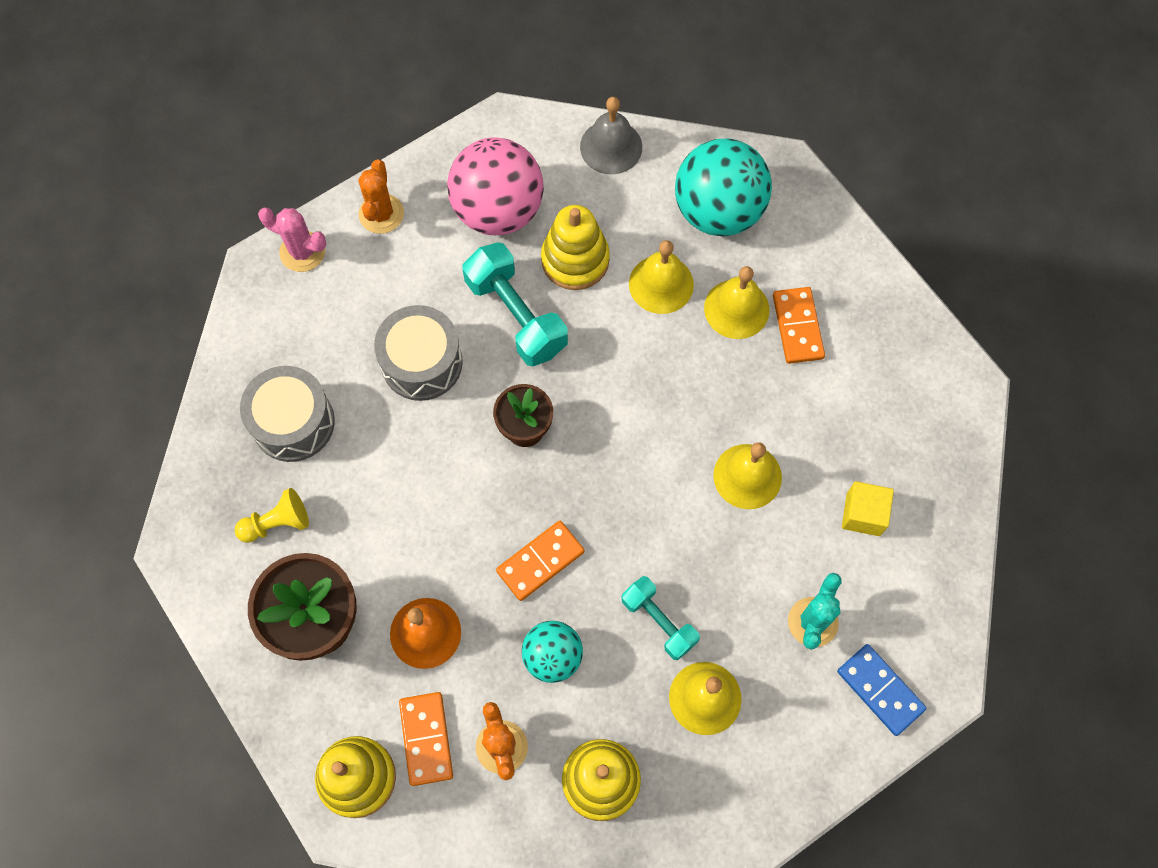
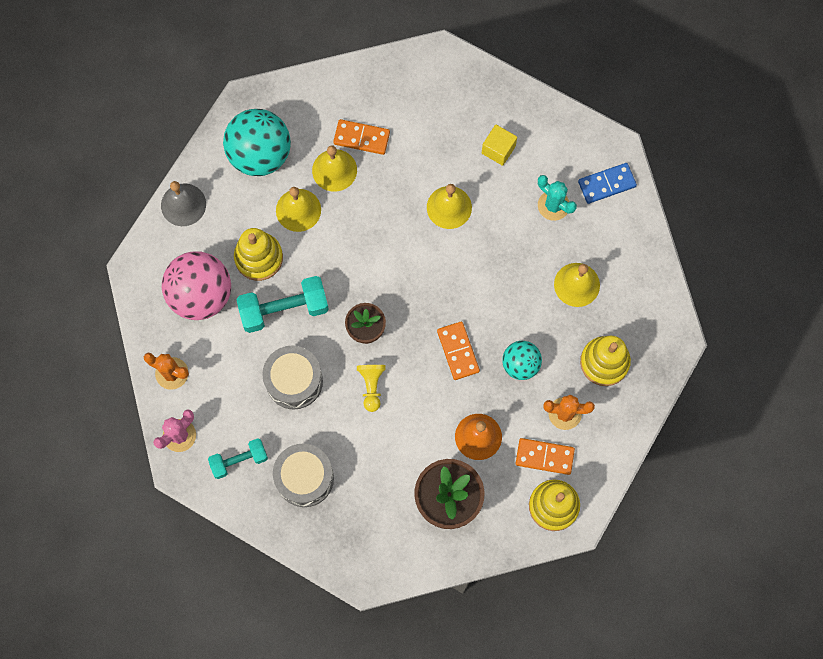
camera: 70 degrees left, 5 degrees up
yellow pawn [235,488,309,543] -> yellow pawn moved to [357,365,386,412]
turquoise dumbbell [622,576,700,660] -> turquoise dumbbell moved to [208,438,268,479]

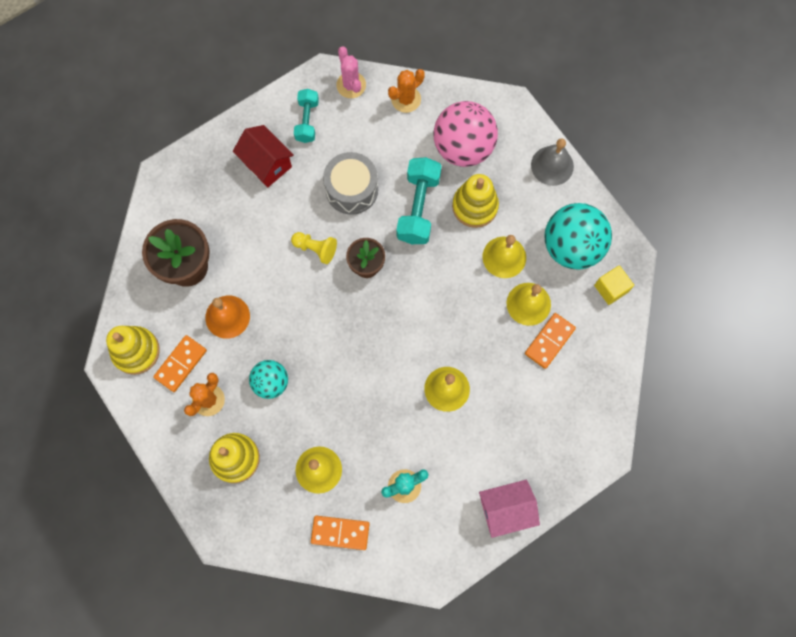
camera: 115 degrees right, 0 degrees up
grey drum [273,444,334,507] -> red house [233,125,294,187]
orange domino [437,322,480,380] -> orange domino moved to [311,516,369,550]
yellow cube [482,125,517,166] -> yellow cube moved to [594,265,634,305]
blue domino [578,163,637,204] -> none
none -> pink house [479,480,540,538]

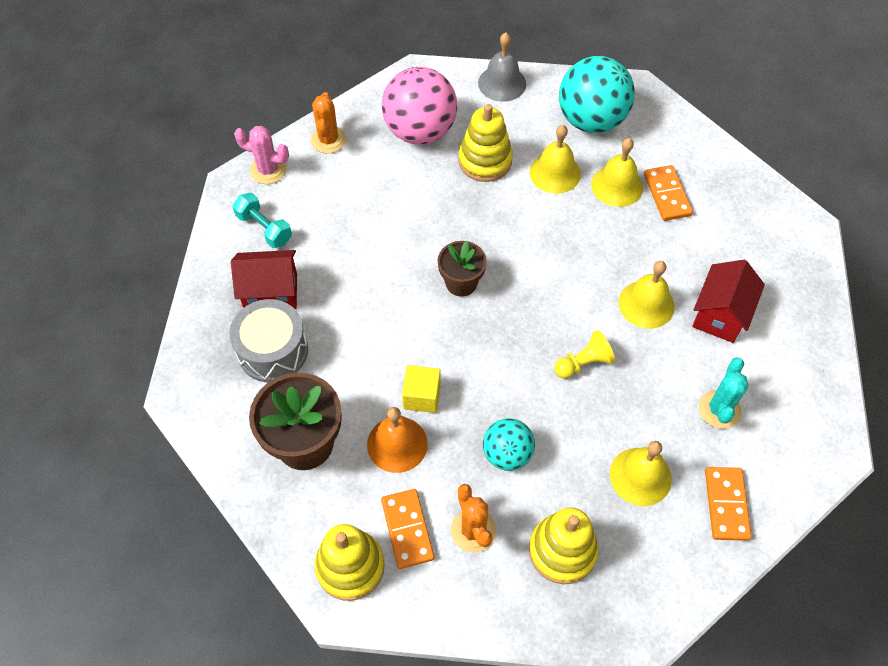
camera: 50 degrees left, 15 degrees down
yellow pawn [291,232,337,264] -> yellow pawn moved to [554,330,615,379]
orange domino [311,516,369,550] -> orange domino turned 45 degrees counterclockwise [705,467,752,541]
grey drum [323,152,378,215] -> grey drum moved to [229,299,308,382]
turquoise dumbbell [396,157,442,244] -> none
pink house [479,480,540,538] -> none
yellow cube [594,265,634,305] -> yellow cube moved to [402,365,441,413]
none -> red house [692,260,765,343]

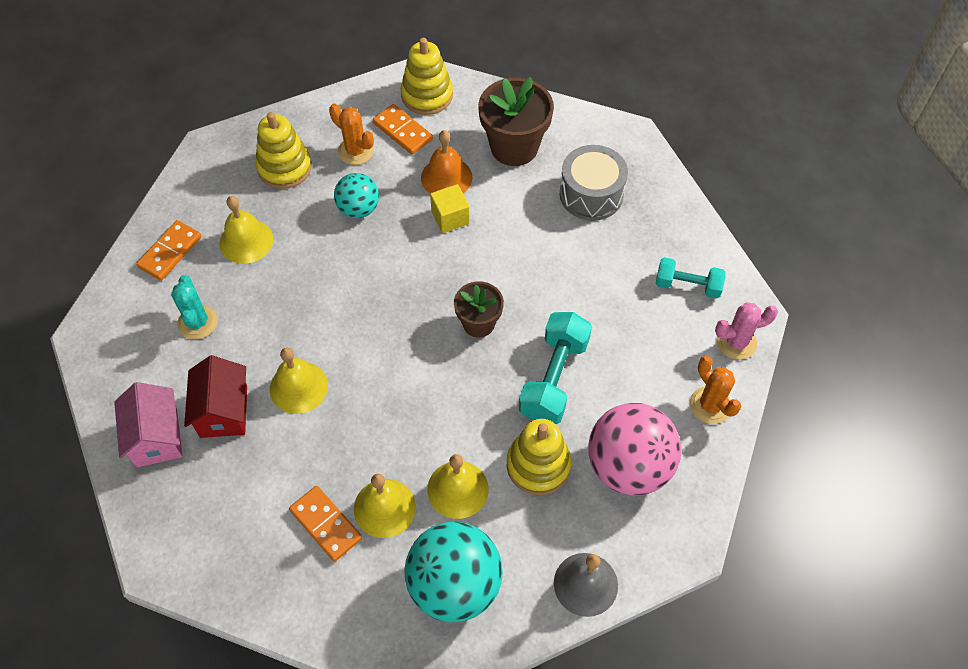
camera: 150 degrees right, 0 degrees up
red house [231,250,297,309] -> none
yellow pawn [554,330,615,379] -> none
orange domino [705,467,752,541] -> orange domino turned 60 degrees clockwise [136,220,202,281]
none -> pink house [114,382,182,467]
none -> turquoise dumbbell [519,312,592,424]

